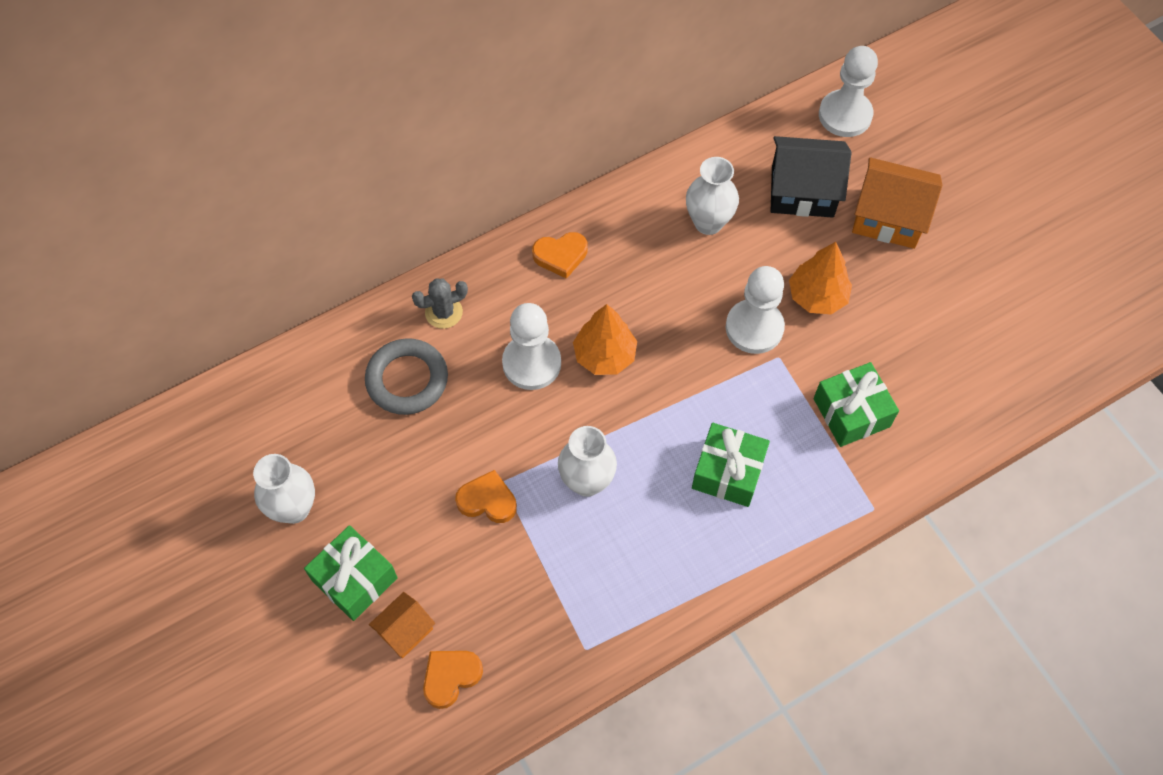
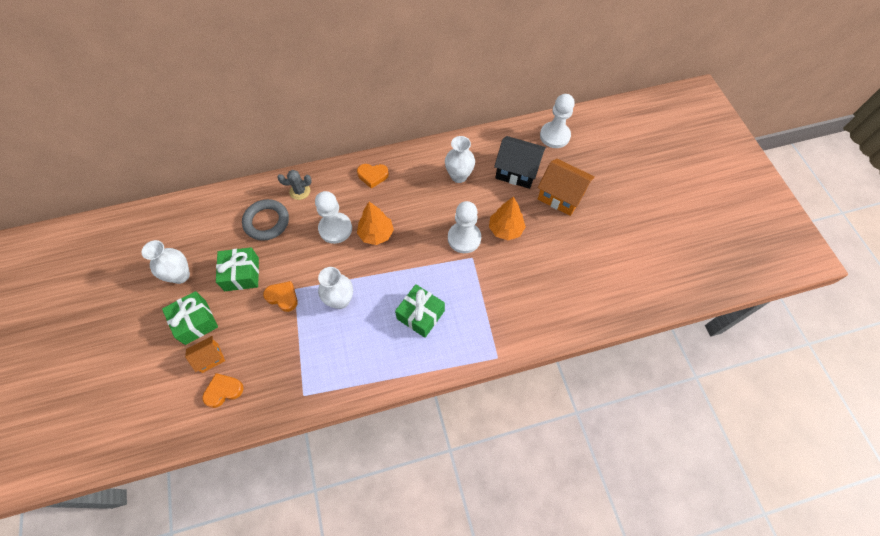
camera: 15 degrees right, 0 degrees up
green gift [813,362,899,447] -> green gift moved to [216,247,259,291]

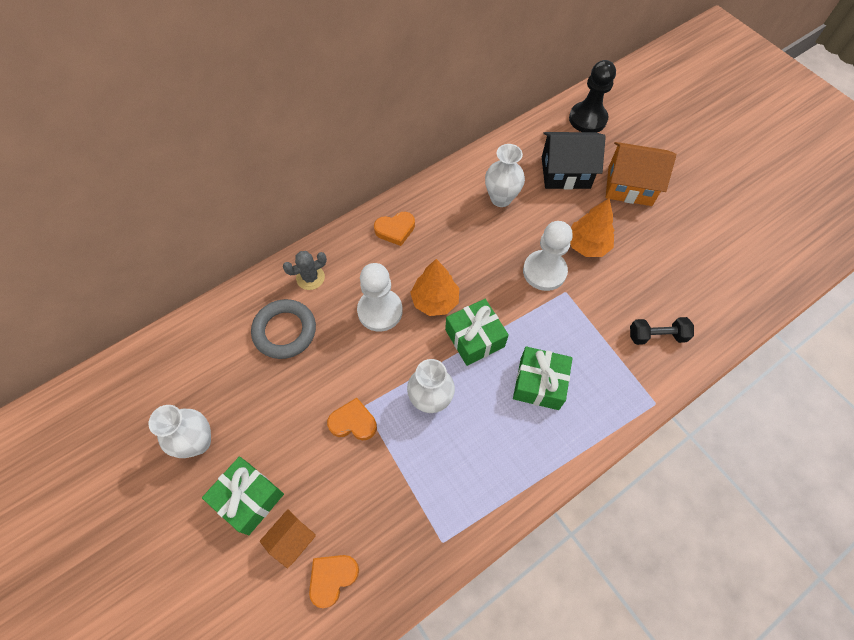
camera: 20 degrees left, 0 degrees up
green gift [216,247,259,291] -> green gift moved to [445,299,509,366]
white pawn [540,94,575,148] -> black pawn [569,60,616,133]
none -> black dumbbell [630,317,694,345]

